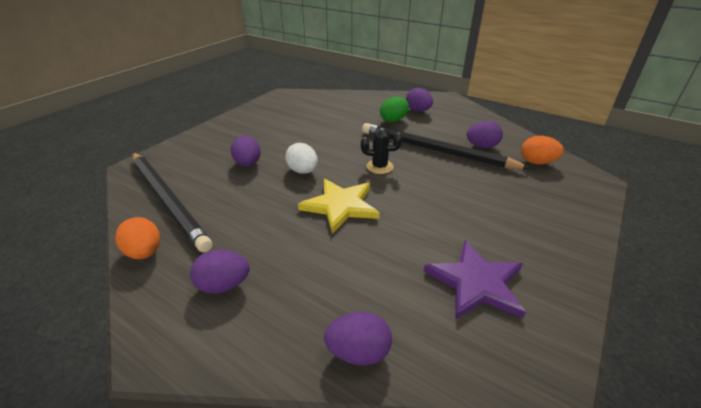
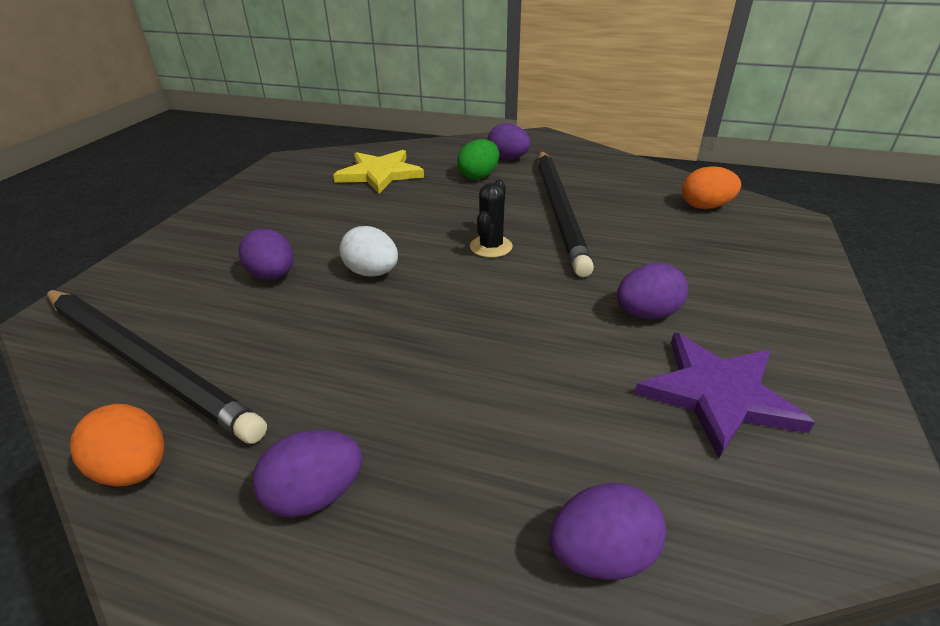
camera: 15 degrees left, 0 degrees up
yellow star [298,179,380,234] -> yellow star moved to [333,150,424,194]
black cactus [361,127,402,174] -> black cactus turned 60 degrees counterclockwise [470,180,513,258]
black pencil [362,123,531,169] -> black pencil turned 105 degrees counterclockwise [538,151,594,277]
purple egg [467,121,503,148] -> purple egg moved to [617,263,688,319]

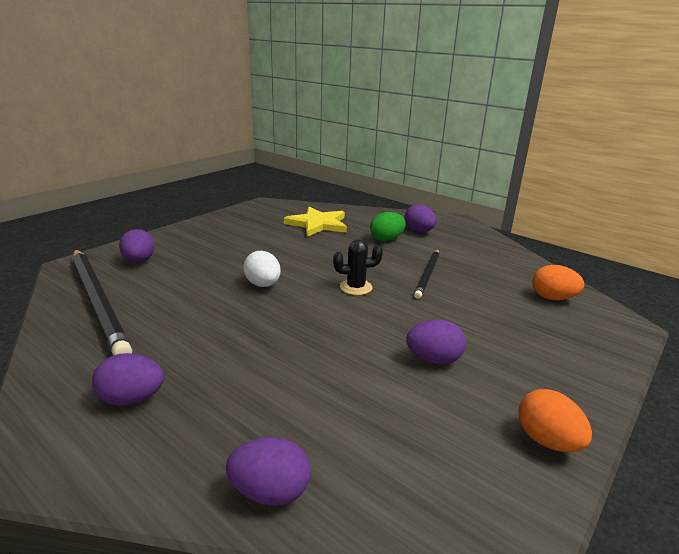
camera: 20 degrees right, 10 degrees down
orange egg [70,404,165,487] -> orange egg moved to [518,389,592,452]
purple egg [239,228,293,280] -> purple egg moved to [119,229,155,263]
black cactus [470,180,513,258] -> black cactus turned 45 degrees clockwise [333,239,383,295]
black pencil [538,151,594,277] -> black pencil [414,250,439,299], size x0.54
purple star [635,333,815,458] -> none

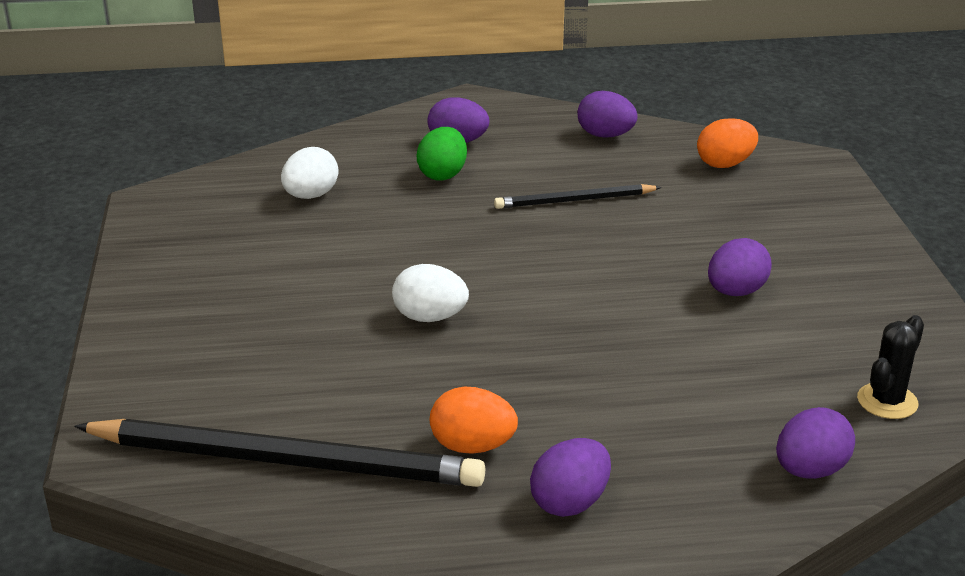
camera: 45 degrees left, 5 degrees up
purple egg [119,229,155,263] -> purple egg moved to [577,91,638,138]
yellow star [284,207,347,237] -> white egg [281,147,338,199]
black cactus [333,239,383,295] -> black cactus moved to [857,315,924,419]
black pencil [414,250,439,299] -> black pencil turned 105 degrees clockwise [494,184,662,209]
orange egg [518,389,592,452] -> orange egg moved to [430,387,518,454]

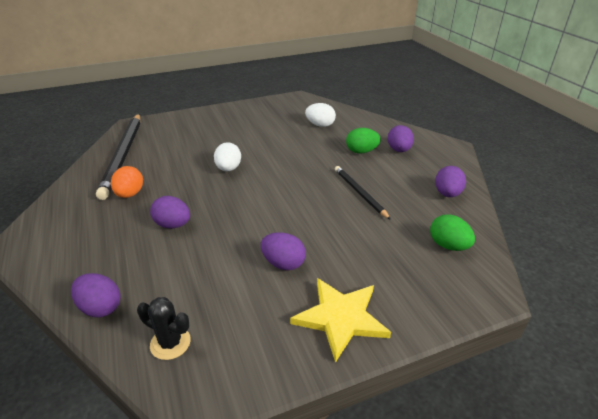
camera: 75 degrees right, 5 degrees up
purple egg [530,438,611,517] -> purple egg moved to [150,196,190,229]
orange egg [697,118,758,168] -> green egg [430,214,475,251]
none -> yellow star [290,278,391,363]

